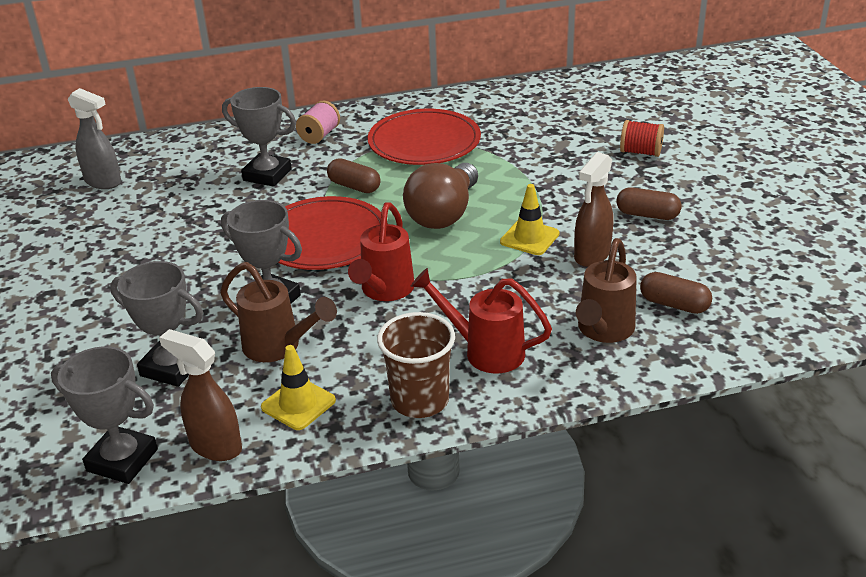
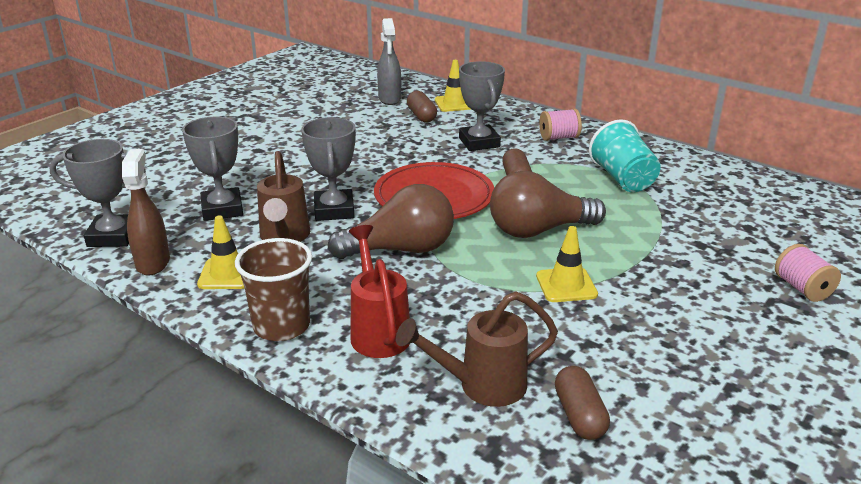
camera: 50 degrees right, 5 degrees down
grey trophy [51,346,158,484] -> grey trophy turned 75 degrees counterclockwise [49,139,146,247]
red watering can [348,202,414,301] -> brown light bulb [328,184,454,259]
red plate [368,109,481,165] -> turquoise cup [589,119,661,192]
brown spray bottle [574,152,614,267] -> none
brown capsule [616,187,682,220] -> brown capsule moved to [407,91,437,122]
red spool [620,120,664,157] -> pink spool [775,244,841,302]
none -> yellow traffic cone [435,60,471,112]

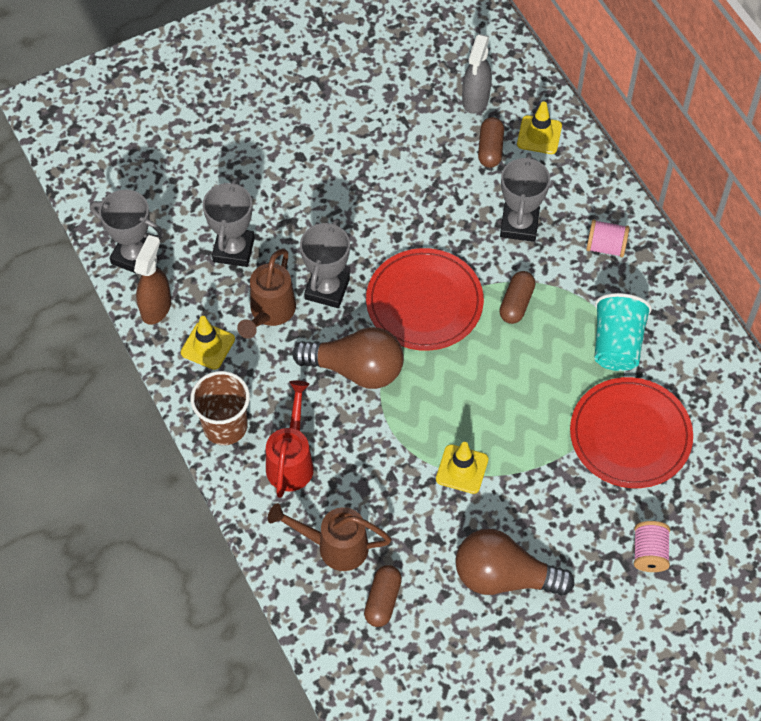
camera: 25 degrees right, 30 degrees up
brown light bulb [490,171,606,238] -> brown light bulb moved to [456,529,575,596]
none -> red plate [570,377,693,488]

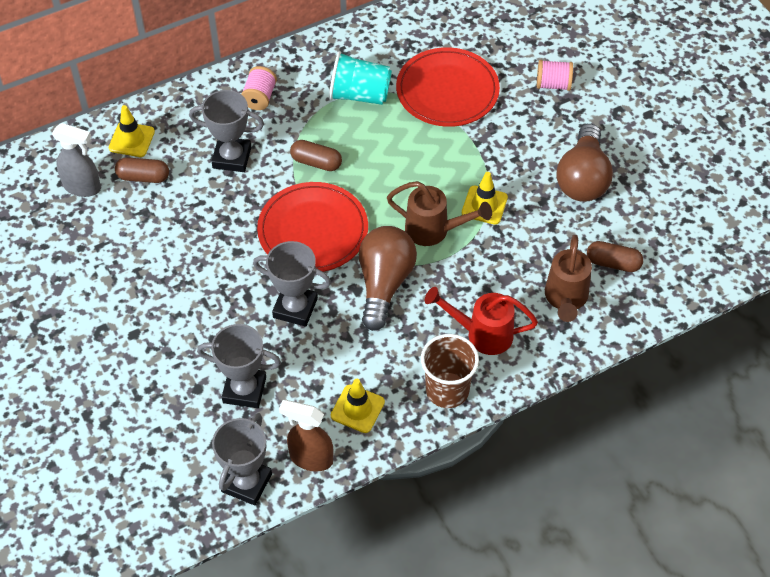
camera: 90 degrees left, 5 degrees down
brown watering can [237,249,296,339] -> brown watering can moved to [387,181,492,246]

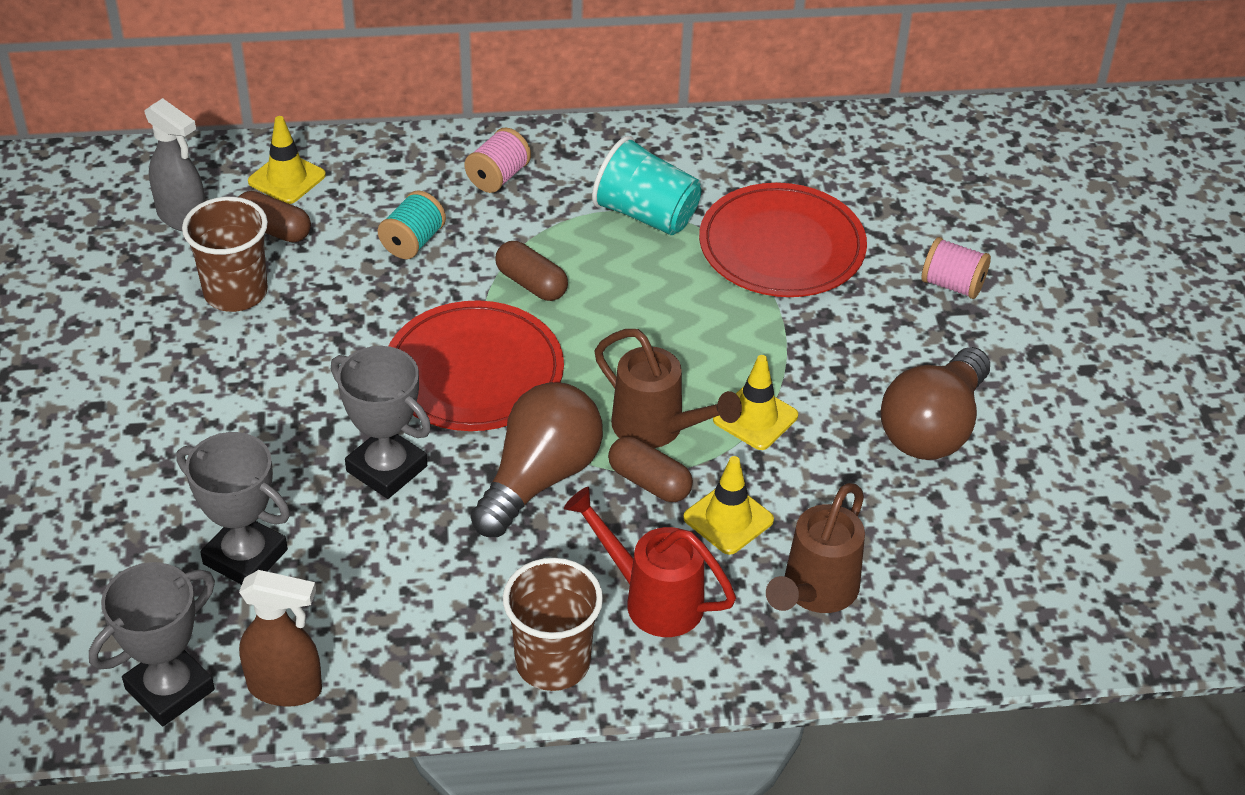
camera: 20 degrees right, 10 degrees down
grey trophy [189,90,264,172] -> turquoise spool [378,190,446,259]
brown spray bottle [279,400,334,472] -> brown spray bottle turned 150 degrees clockwise [239,570,322,707]
yellow traffic cone [331,379,385,433] -> yellow traffic cone moved to [683,456,774,555]
brown capsule [587,241,643,272] -> brown capsule moved to [608,436,693,502]
none -> brown cup [182,197,268,312]

